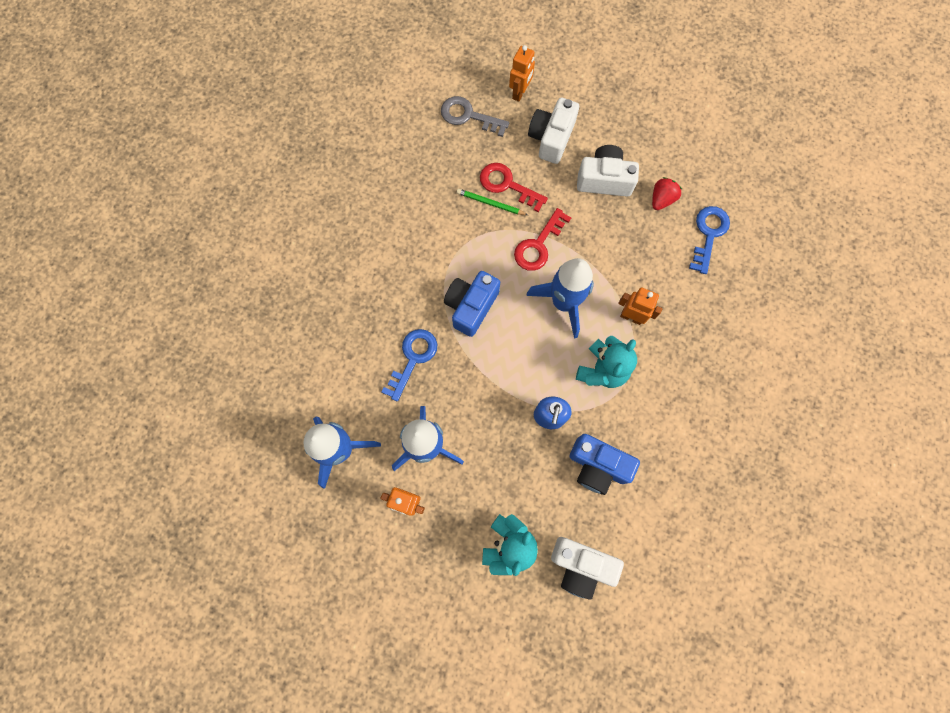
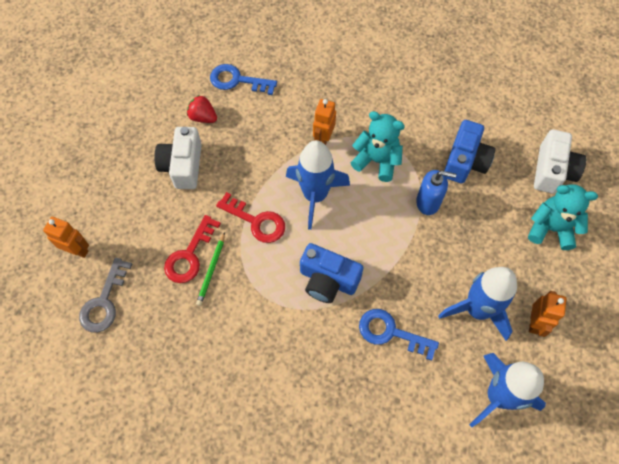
camera: 95 degrees left, 10 degrees down
white camera [528,98,579,164] -> none

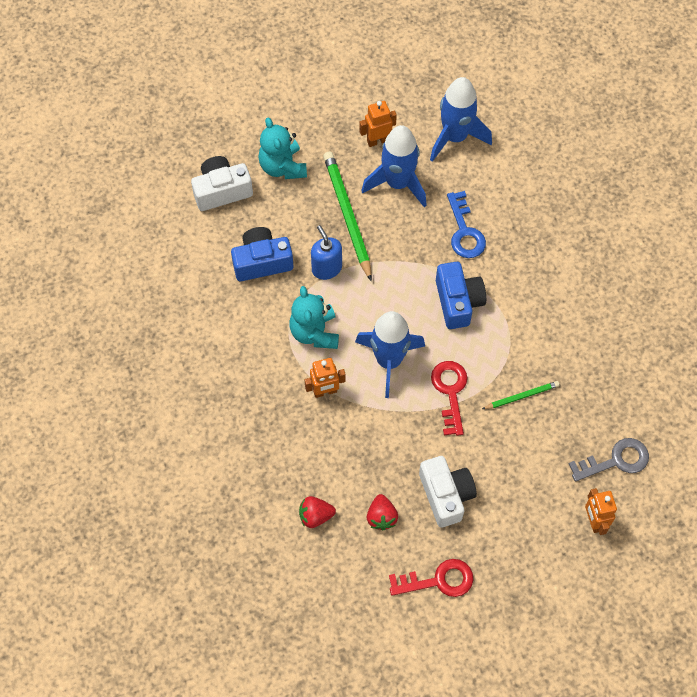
camera: 125 degrees left, 0 degrees up
white camera [154,127,202,189] -> white camera turned 75 degrees counterclockwise [419,456,477,528]
red key [164,215,221,283] -> red key moved to [389,559,473,597]
blue key [210,64,277,95] -> red strawberry [299,496,336,528]
none -> green pencil [323,152,372,282]

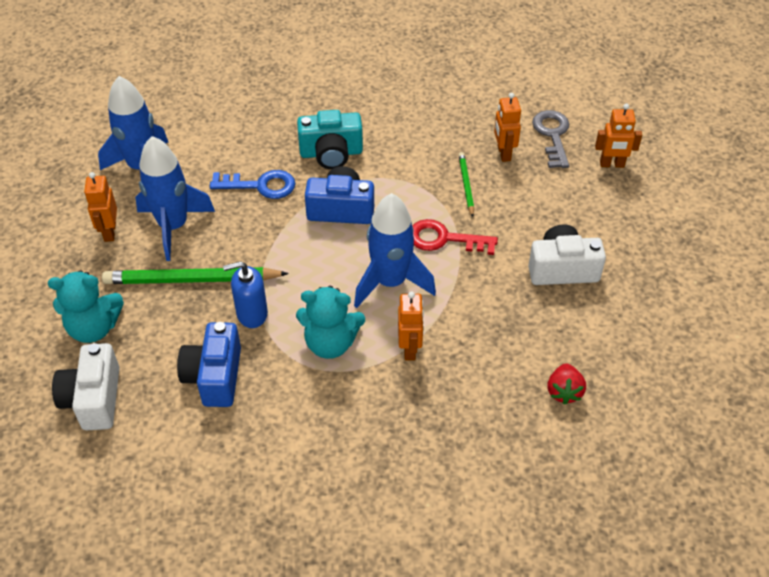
camera: 75 degrees left, 15 degrees down
red strawberry [367,494,398,530] -> none
red key [389,559,473,597] -> none
none -> turquoise camera [297,110,363,169]
none -> orange robot [494,93,521,162]

